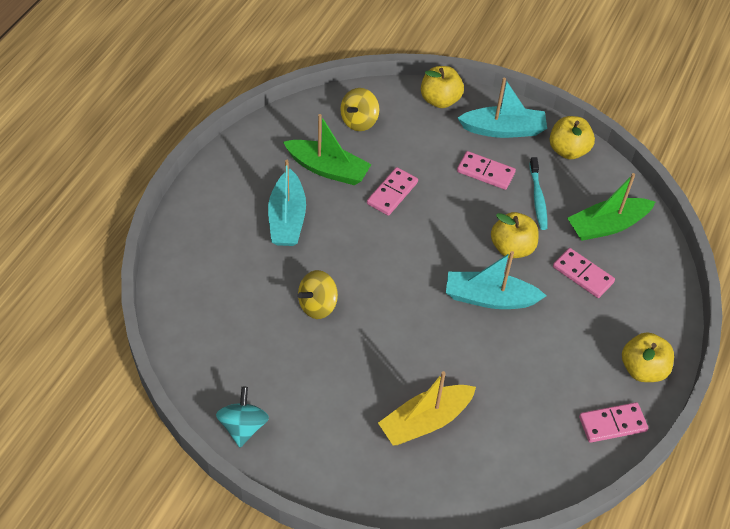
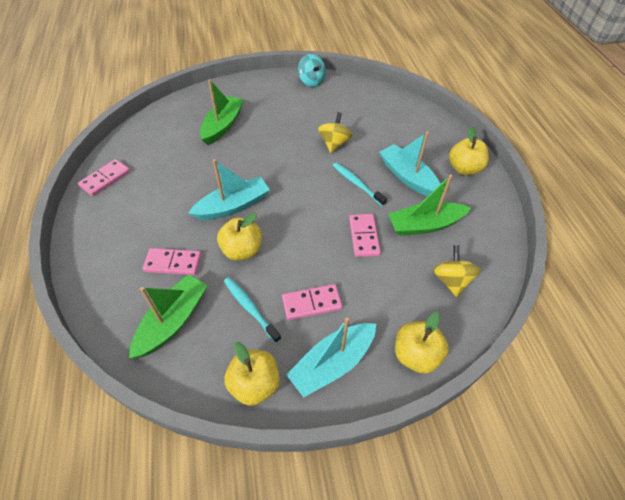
camera: 145 degrees right, 0 degrees up
yellow boat [378,371,476,445] -> green boat [200,79,244,145]
yellow apple [622,332,674,382] -> yellow apple moved to [449,126,489,175]
none -> turquoise toothbrush [332,162,387,206]

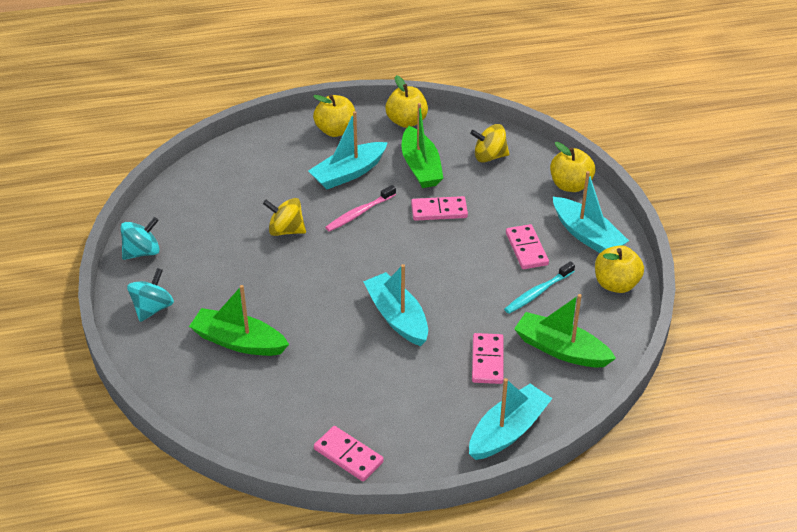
camera: 90 degrees left, 10 degrees down
yellow apple [217,213,262,261] -> yellow apple moved to [385,75,428,128]
turquoise toothbrush [332,162,387,206] -> pink toothbrush [325,185,396,232]
none -> turquoise spinning top [127,268,174,322]
none -> turquoise boat [469,378,553,460]

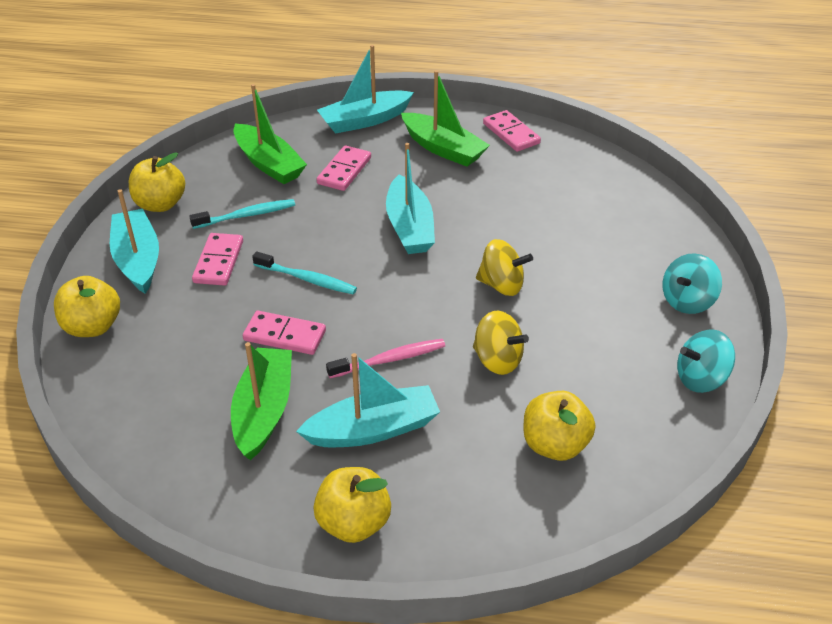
camera: 160 degrees left, 0 degrees up
green boat [189,285,289,356] -> green boat moved to [401,70,490,167]
yellow apple [385,75,428,128] -> yellow apple moved to [523,391,596,461]
yellow spinning top [470,124,509,162] -> yellow spinning top moved to [476,239,533,296]
none -> turquoise toothbrush [252,251,357,294]

